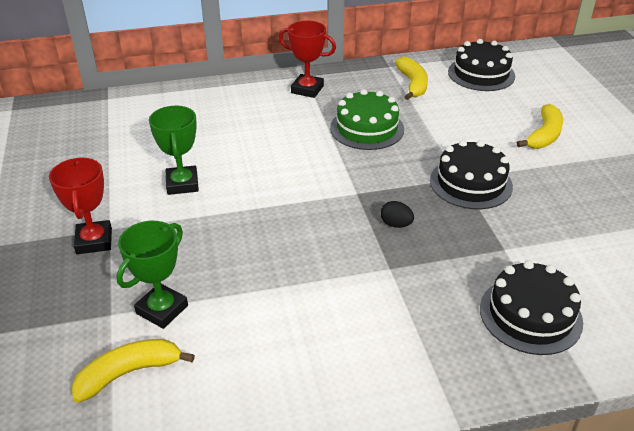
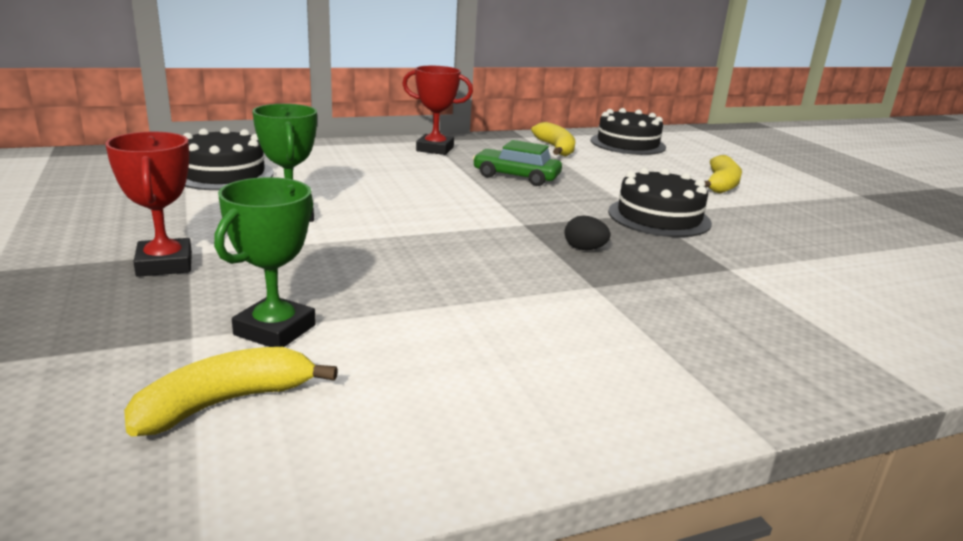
camera: 10 degrees left, 15 degrees down
green cake [330,89,404,150] -> green car [473,140,562,186]
black cake [480,260,583,355] -> black cake moved to [183,127,274,190]

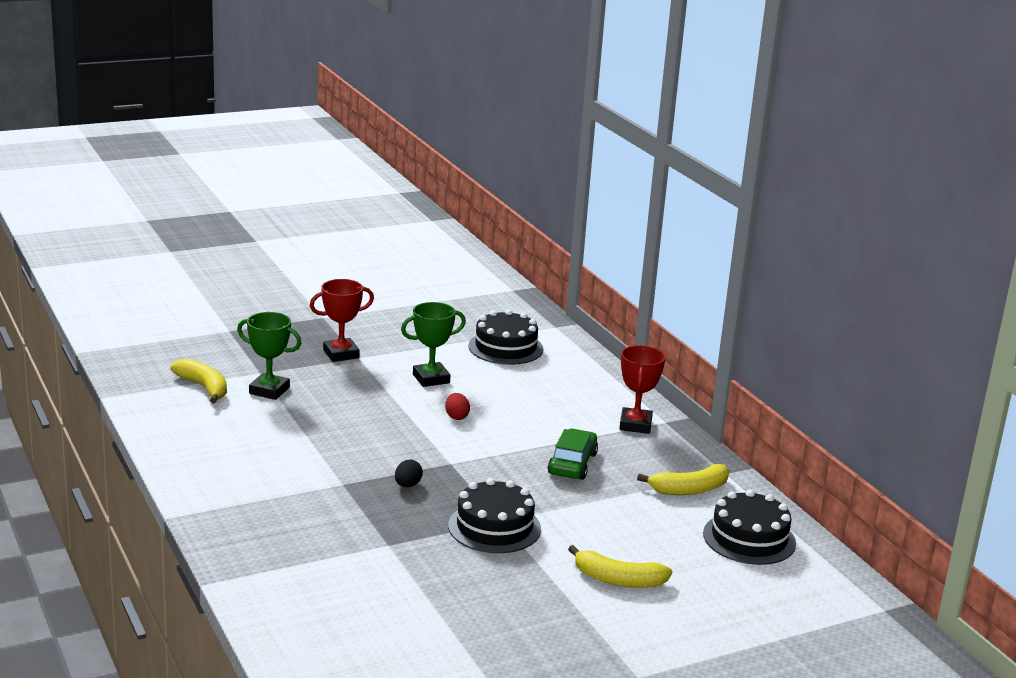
camera: 85 degrees right, 0 degrees up
none -> red egg [445,393,470,420]

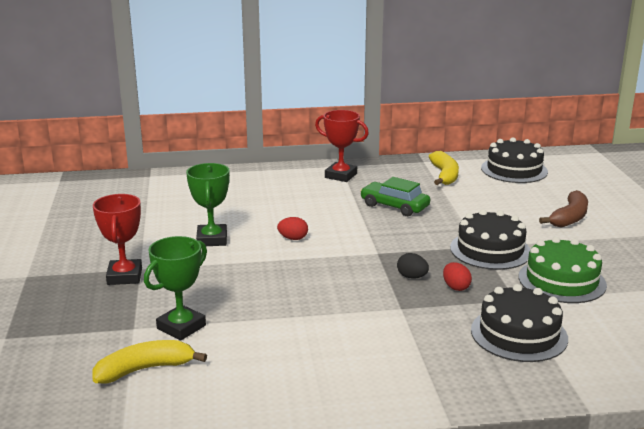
camera: 70 degrees left, 0 degrees up
black cake [468,310,543,365] -> black cake moved to [471,284,568,362]
yellow banana [568,545,672,588] -> brown banana [539,190,588,228]
none -> red egg [443,262,472,291]
none -> green cake [518,237,607,303]

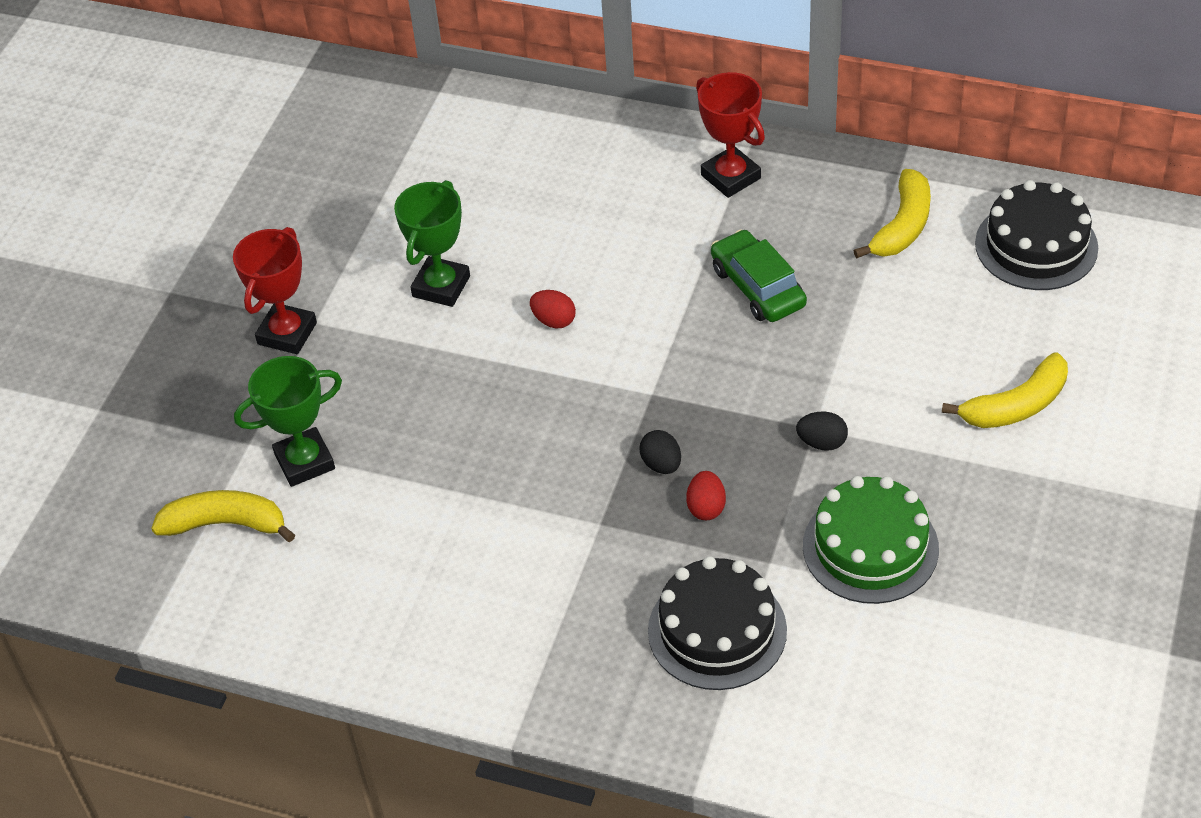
camera: 30 degrees right, 25 degrees up
black cake [450,209,530,270] -> black egg [796,412,848,451]
brown banana [539,190,588,228] -> yellow banana [942,353,1068,428]

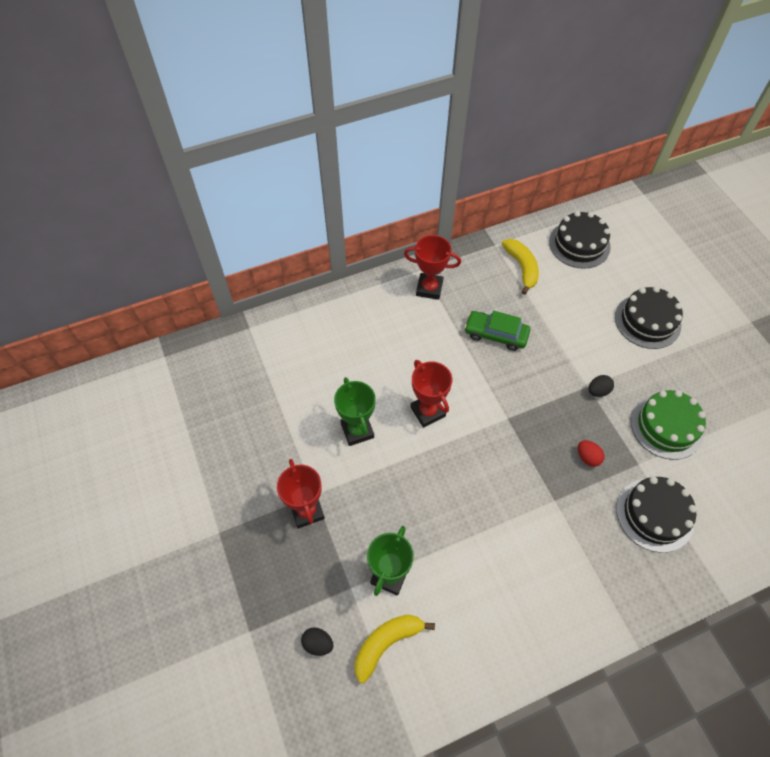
camera: 45 degrees left, 10 degrees up
red egg [530,290,576,329] -> red trophy [410,360,452,428]
black egg [640,430,681,474] -> black egg moved to [301,627,333,656]
yellow banana [942,353,1068,428] -> black cake [615,286,683,349]

